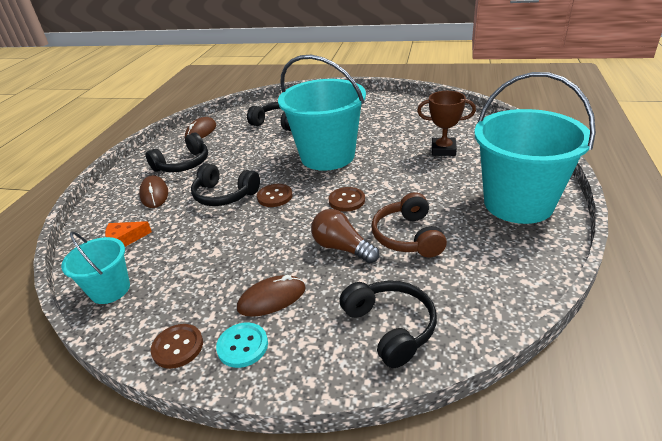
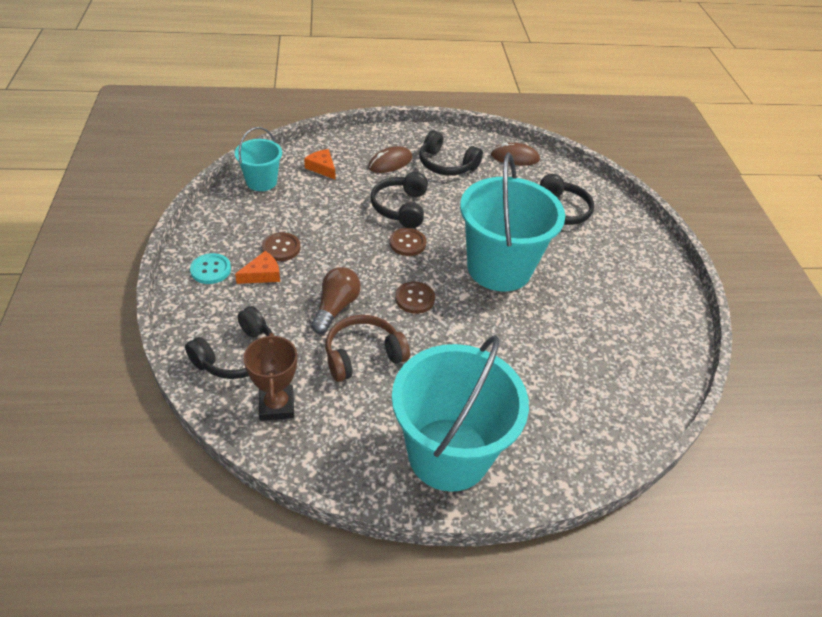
camera: 65 degrees right, 10 degrees up
brown button [151,324,203,369] -> brown button moved to [262,232,300,261]
brown mouse [237,275,306,317] -> orange cheese [235,251,280,284]
brown trophy [417,91,476,156] -> brown trophy moved to [243,333,297,421]

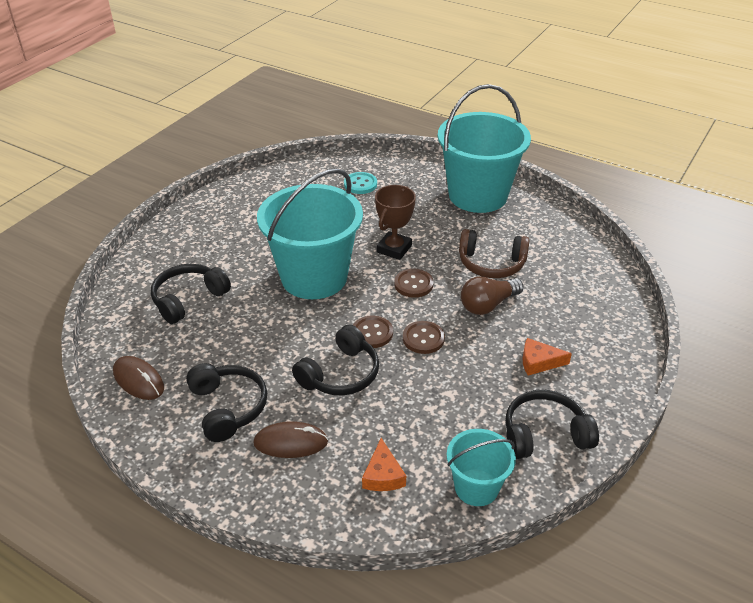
camera: 140 degrees left, 5 degrees down
black headphones [185,306,272,379] -> black headphones moved to [505,390,599,459]
turquoise button [190,253,231,284] -> turquoise button moved to [344,172,377,194]
brown trophy [243,333,297,421] -> brown trophy moved to [375,185,416,260]
brown button [262,232,300,261] -> brown button moved to [403,321,445,354]

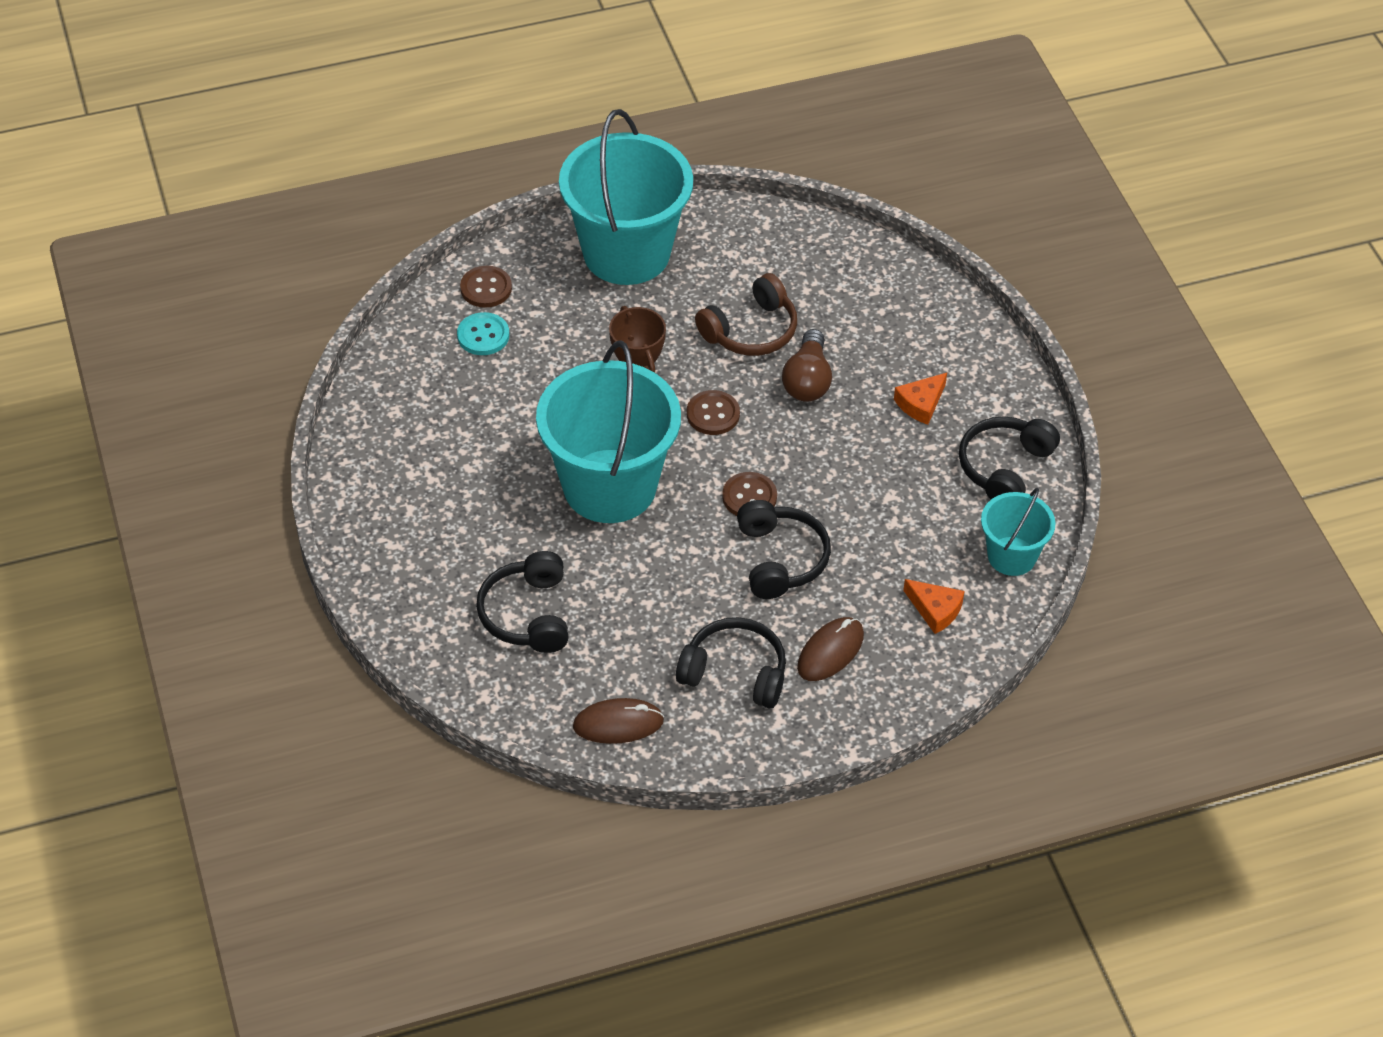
camera: 50 degrees left, 10 degrees up
brown button [403,321,445,354] -> brown button moved to [460,266,512,308]

